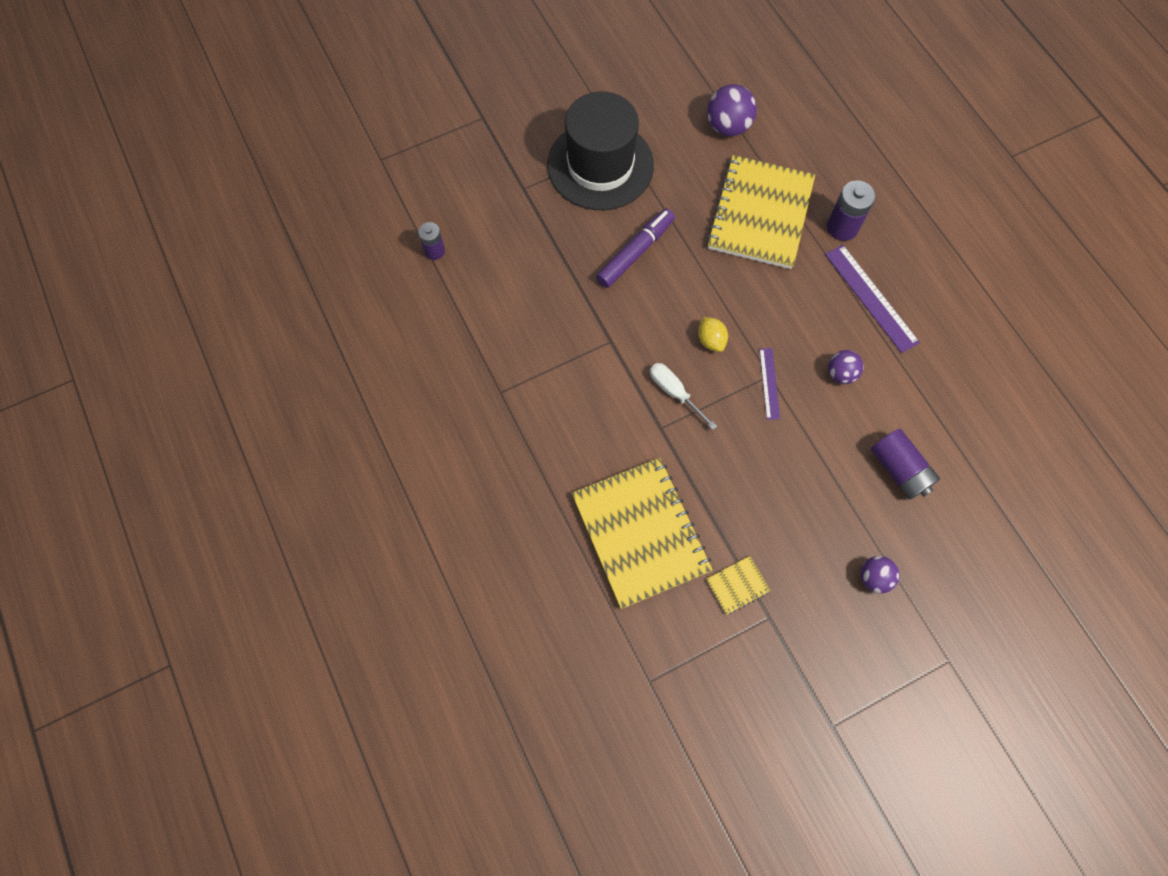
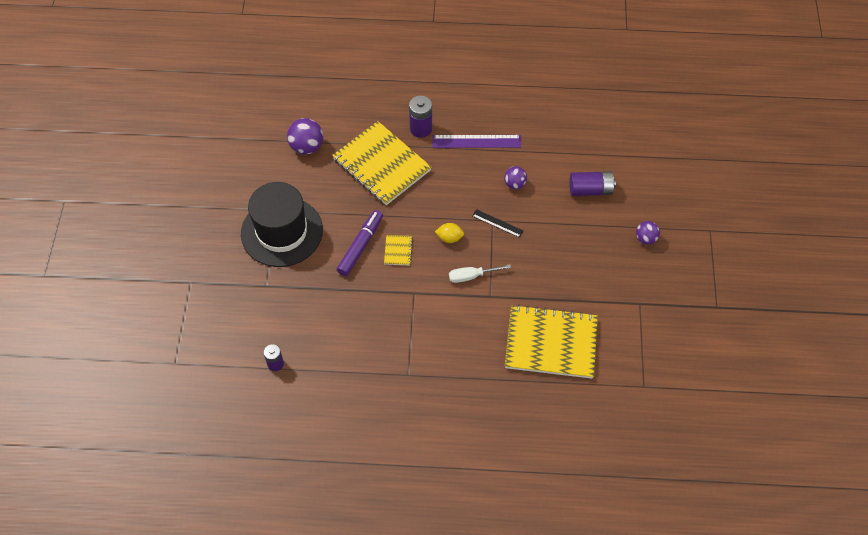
camera: 60 degrees left, 10 degrees down
purple marker [596,208,675,288] -> purple marker turned 45 degrees clockwise [337,210,383,276]
yellow notebook [706,556,771,615] -> yellow notebook moved to [384,235,413,265]
purple ruler [759,348,780,420] -> black ruler [472,209,524,238]

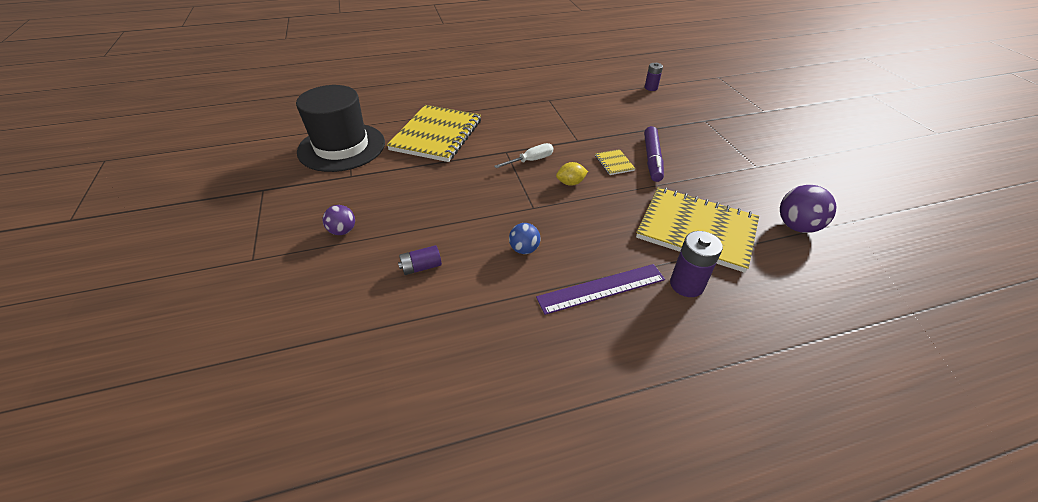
camera: 160 degrees right, 15 degrees down
black hat [241,182,323,267] -> black hat moved to [296,85,385,172]
black ruler [472,209,524,238] -> none
purple ball [504,166,527,189] -> blue ball [509,223,541,254]
yellow notebook [505,304,598,379] -> yellow notebook turned 60 degrees counterclockwise [387,105,481,162]
purple battery [569,171,616,196] -> purple battery [398,245,442,275], size x0.65

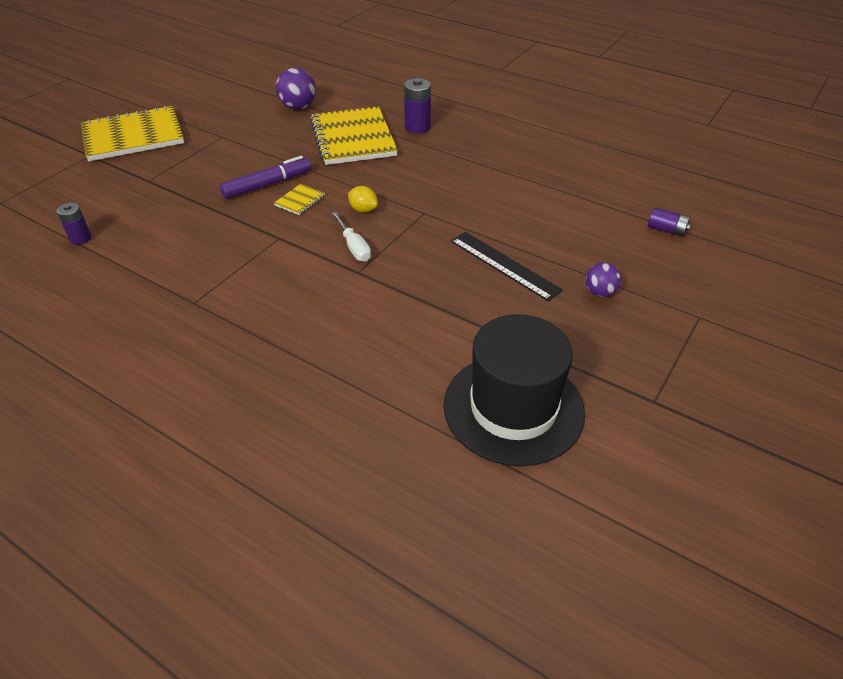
camera: 130 degrees left, 0 degrees up
yellow notebook [387,105,481,162] -> yellow notebook moved to [81,105,184,161]
purple battery [398,245,442,275] -> purple battery moved to [648,207,691,237]
white screwdriver [494,143,553,168] -> white screwdriver turned 135 degrees counterclockwise [332,212,371,262]
blue ball [509,223,541,254] -> none
purple ruler [536,264,665,315] -> none
none -> black ruler [451,232,563,301]

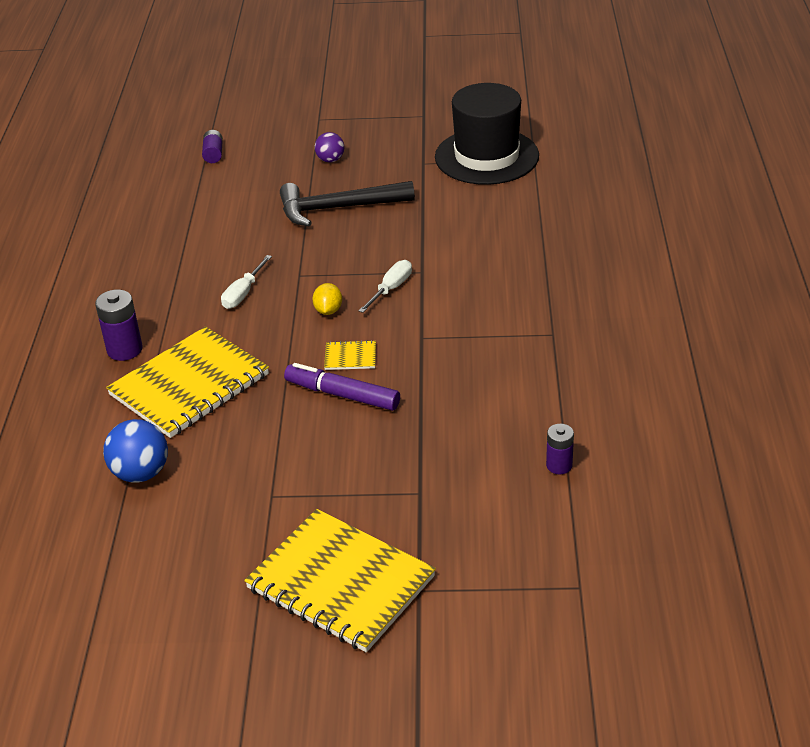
camera: 120 degrees left, 5 degrees down
purple ball [276,68,316,110] -> blue ball [103,419,168,483]
black ruler [451,232,563,301] -> black hammer [280,181,415,226]
none -> white screwdriver [221,255,272,309]

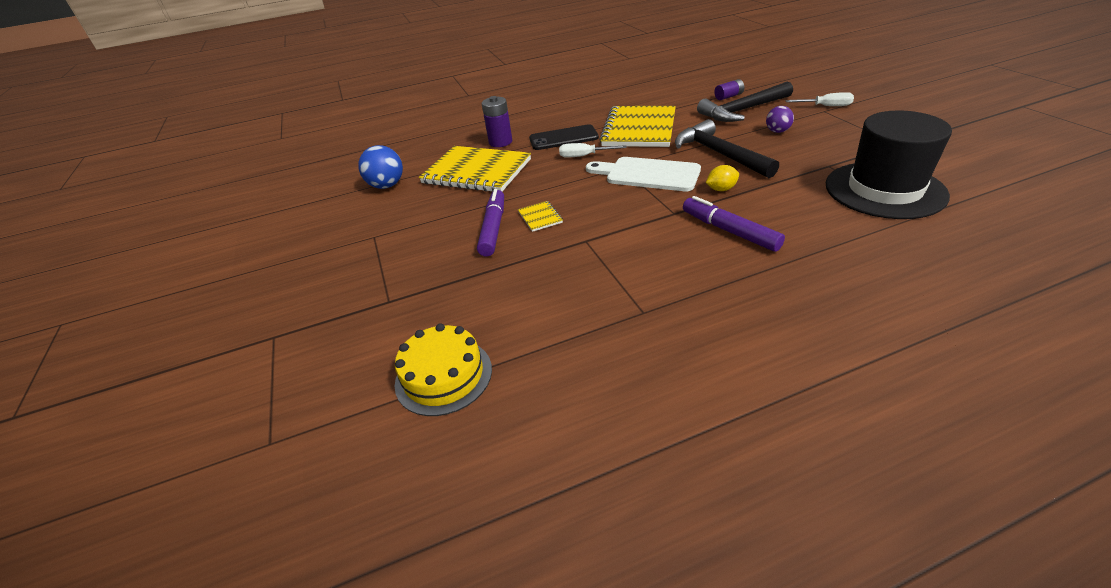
camera: 70 degrees right, 0 degrees up
yellow notebook [244,509,436,652] -> yellow notebook moved to [599,106,676,147]
yellow lemon [312,283,342,315] -> yellow lemon moved to [706,165,739,191]
white screwdriver [358,260,412,313] -> white screwdriver moved to [785,92,854,106]
purple battery [546,424,574,474] -> yellow cake [395,323,492,416]
none -> black phone [529,124,599,150]
none -> white cutting board [586,157,701,191]
none -> purple marker [683,196,785,252]
none -> black hammer [697,82,793,122]

